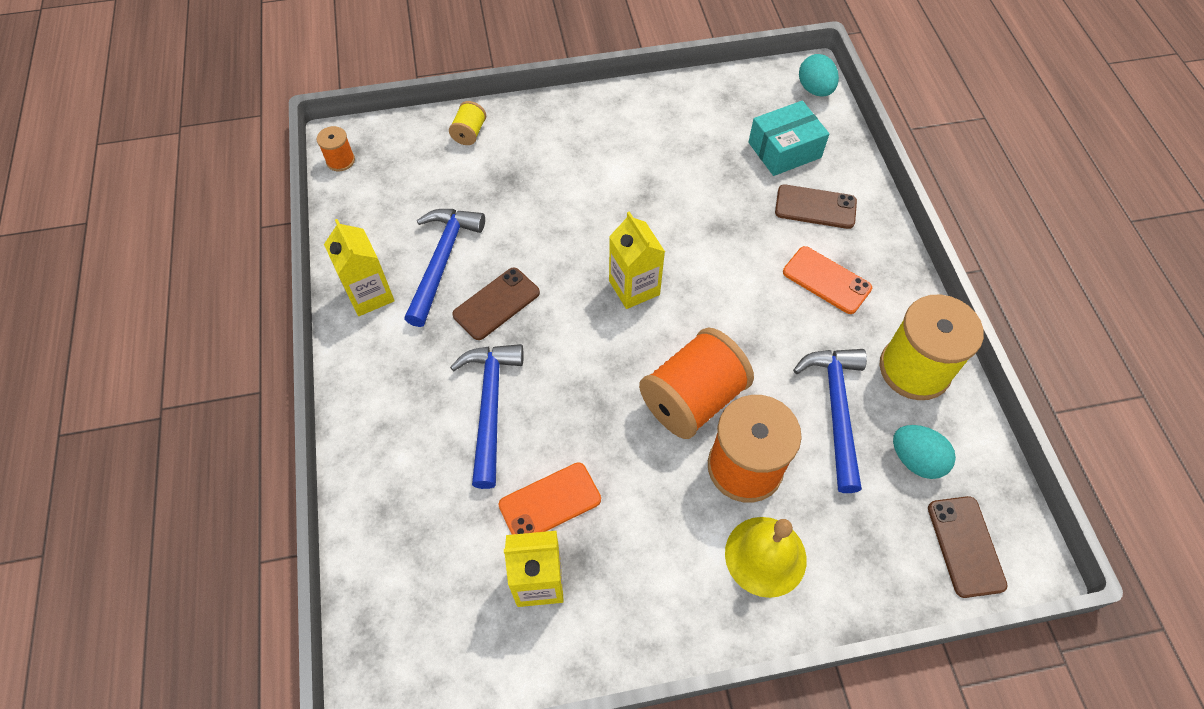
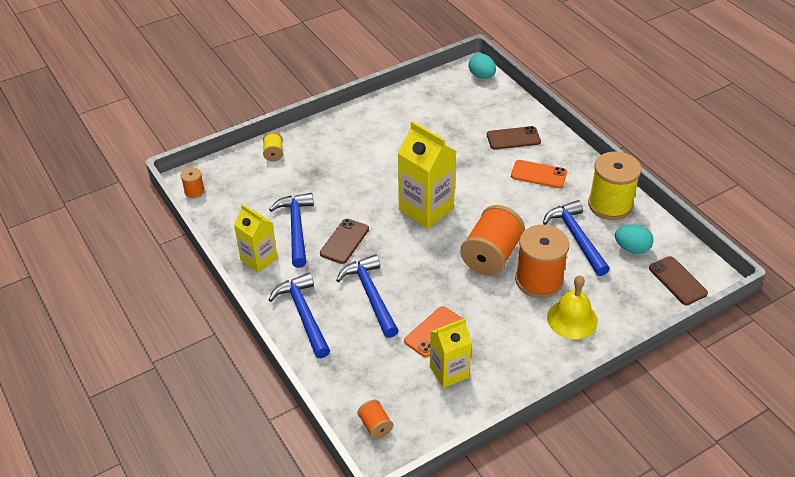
camera: 20 degrees left, 15 degrees down
yellow carton [609,211,665,309] -> yellow carton [398,121,456,229], size x1.57
turquoise box [748,101,829,176] -> none
none -> blue hammer [269,273,330,358]
none -> orange spool [357,400,393,439]

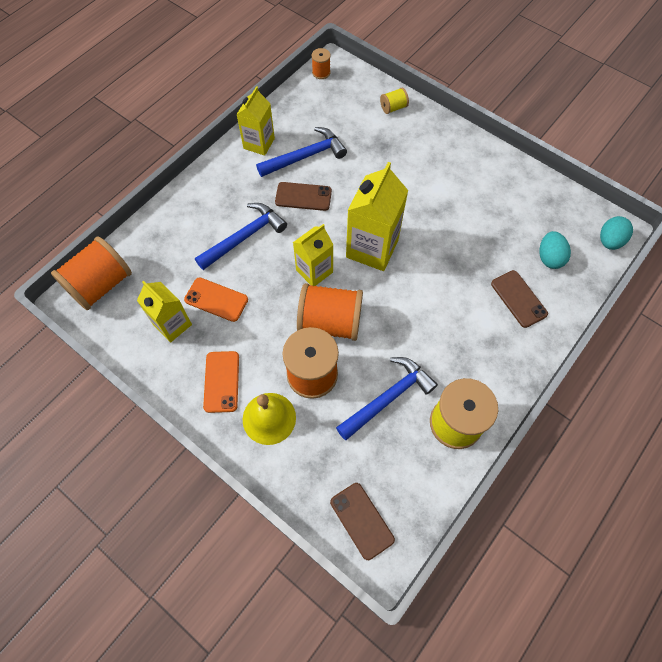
camera: 70 degrees right, 20 degrees up
blue hammer [269,273,330,358] -> none
orange spool [357,400,393,439] -> orange spool [51,236,132,310], size x2.14
orange phone [511,160,567,188] -> orange phone moved to [203,351,239,413]
turquoise egg [615,224,654,254] -> turquoise egg moved to [539,231,571,269]
brown phone [649,256,708,305] -> brown phone turned 75 degrees counterclockwise [330,483,395,560]
none -> yellow carton [293,224,334,286]

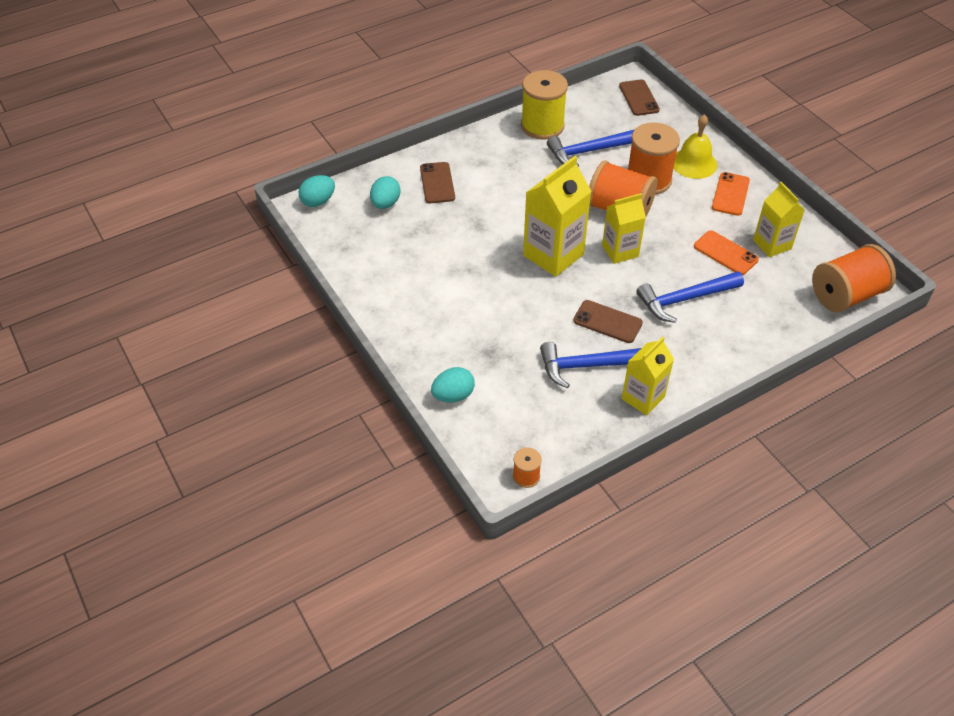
camera: 160 degrees left, 15 degrees down
yellow spool [380,88,409,114] -> turquoise egg [431,367,475,402]

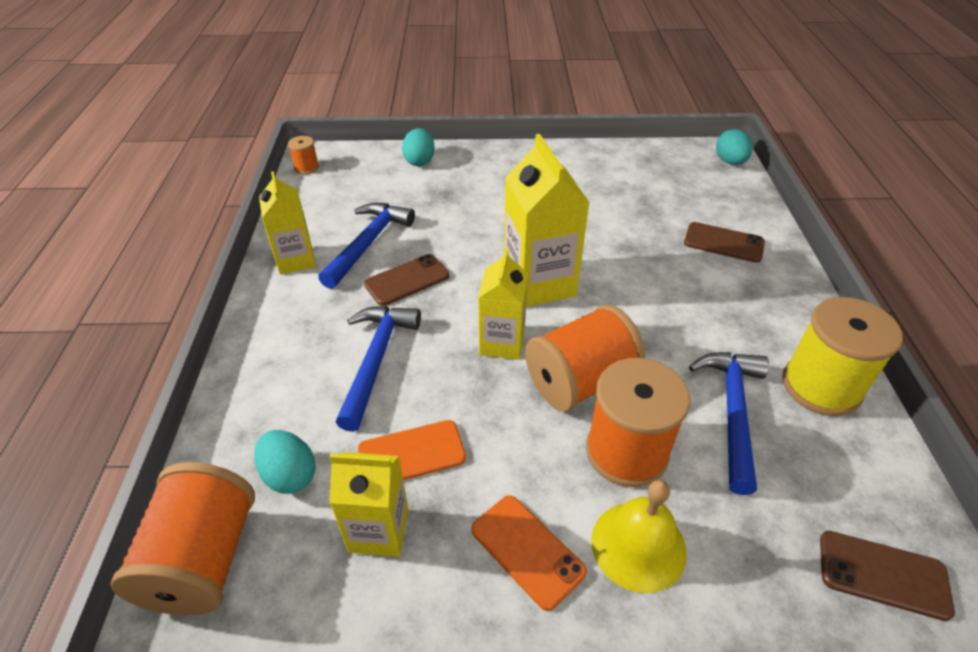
camera: 120 degrees right, 5 degrees down
turquoise egg [370,176,401,209] -> turquoise egg moved to [254,430,316,494]

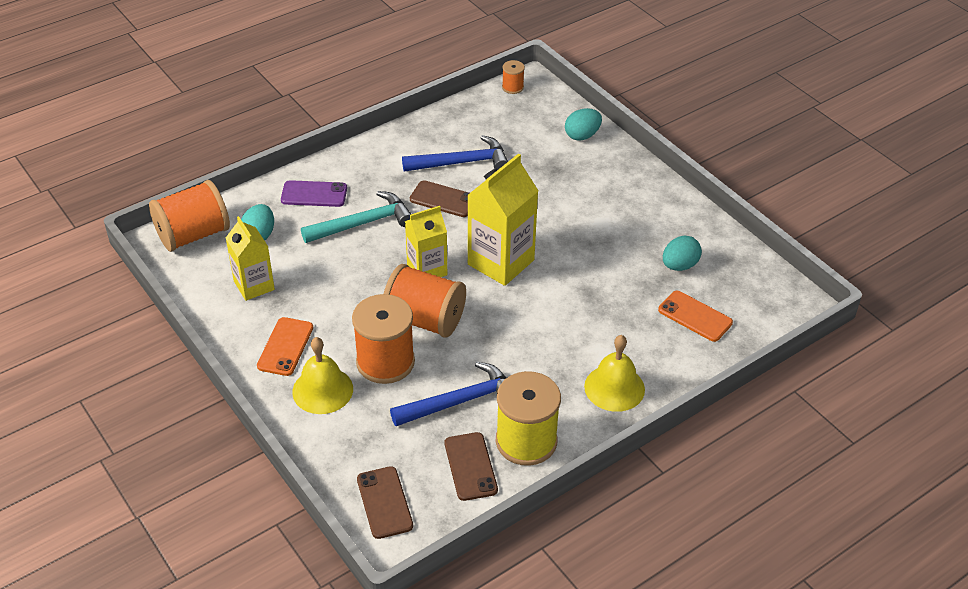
camera: 55 degrees right, 0 degrees up
yellow carton [259,171,316,274] -> none
blue hammer [336,306,421,432] -> turquoise hammer [301,191,411,243]
orange phone [358,420,466,480] -> orange phone moved to [658,291,733,342]
brown phone [684,222,765,263] -> brown phone moved to [445,432,498,501]
turquoise egg [716,129,753,165] -> turquoise egg moved to [663,236,702,271]
none -> purple phone [281,180,347,207]
none -> yellow bell [584,335,645,412]

